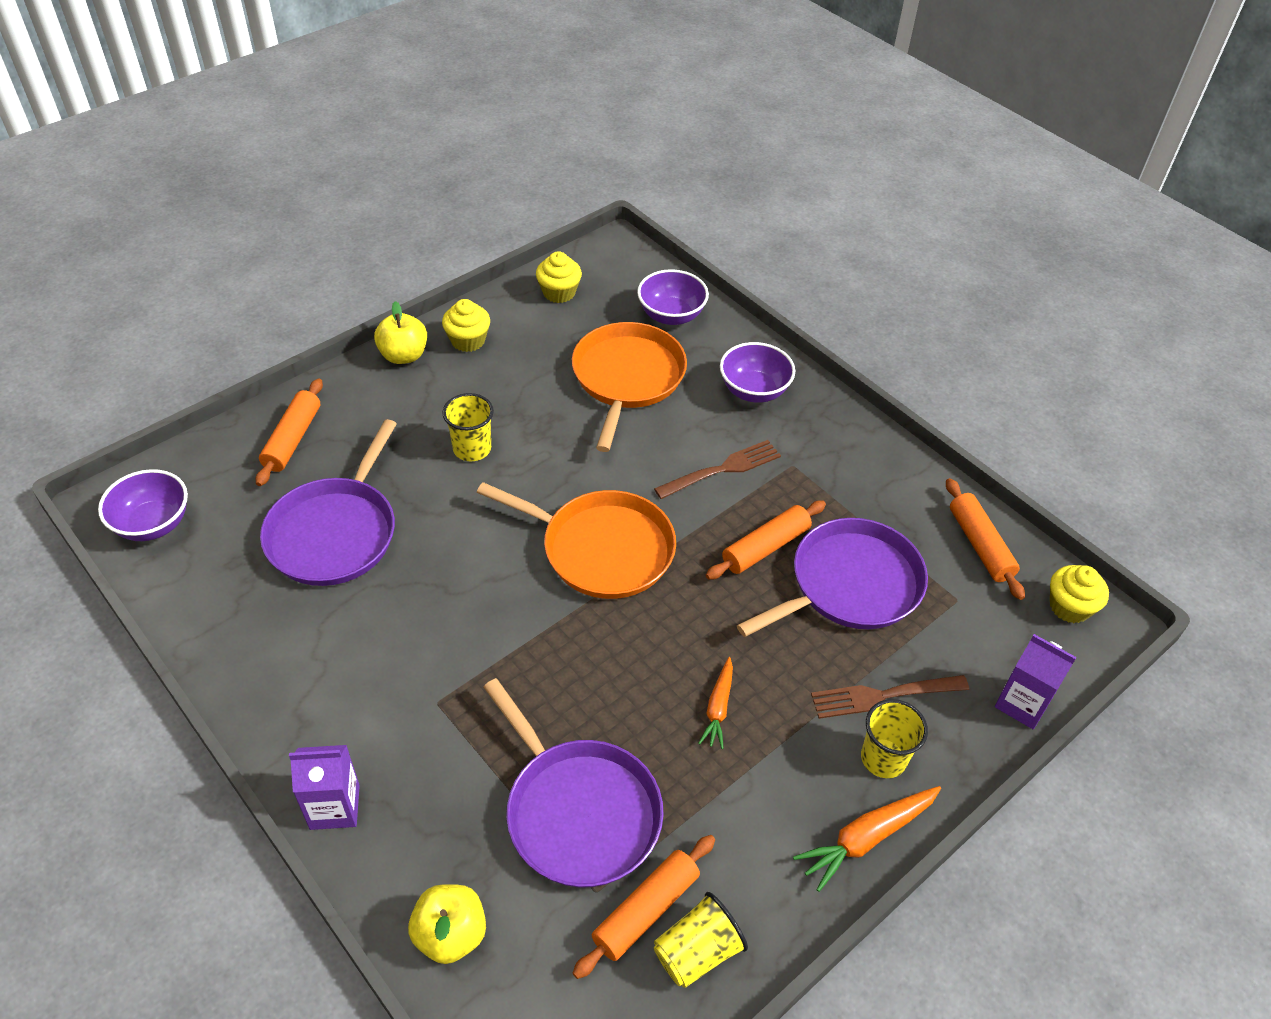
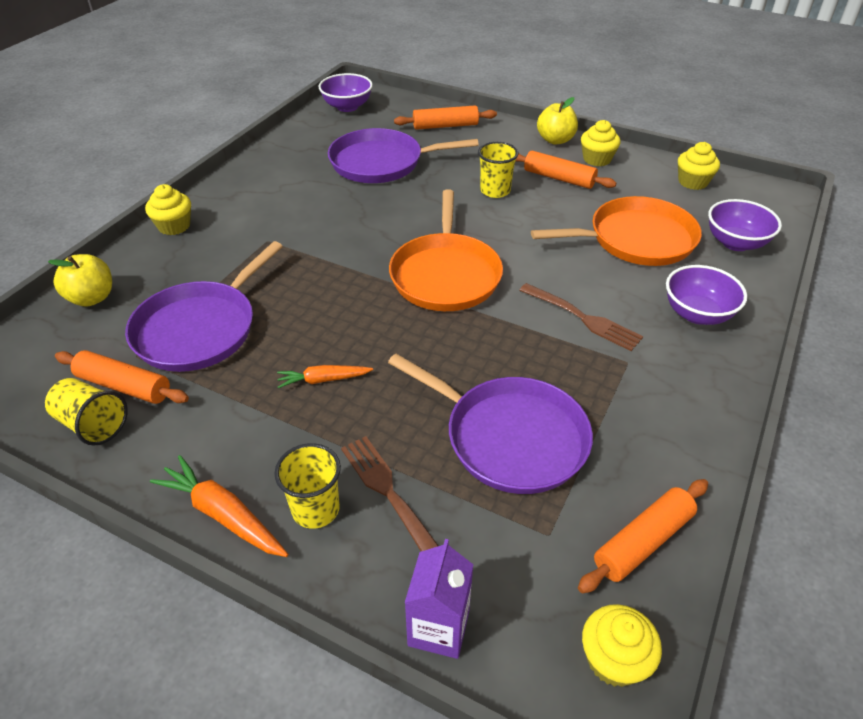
camera: 70 degrees right, 5 degrees down
purple carton [289,745,360,830] -> yellow cupcake [145,184,191,235]
orange rolling pin [706,500,826,580] -> orange rolling pin moved to [515,150,616,189]

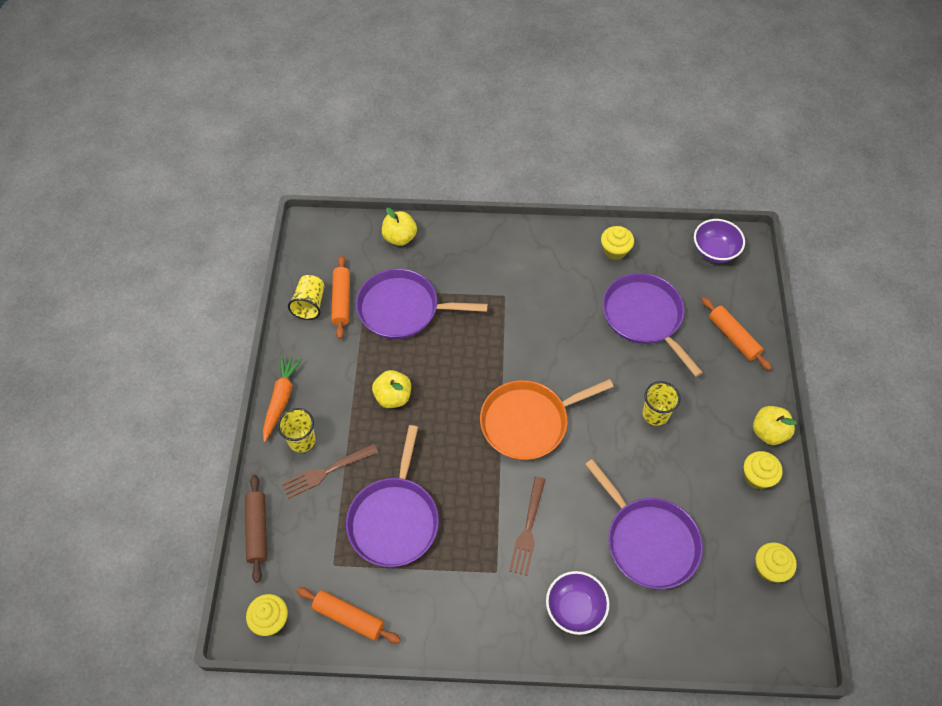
camera: 65 degrees right, 15 degrees up
yellow cupcake [145,184,191,235] -> yellow cupcake moved to [601,226,634,260]
orange carrot [277,365,373,388] -> yellow apple [372,370,411,408]
brown fork [341,436,438,551] -> brown fork turned 150 degrees counterclockwise [282,444,378,499]
purple carton [405,539,473,659] -> brown rolling pin [245,475,267,583]
orange rolling pin [515,150,616,189] -> none
orange pan [531,196,702,266] -> purple pan [585,459,703,589]
purple bowl [708,199,782,251] -> none

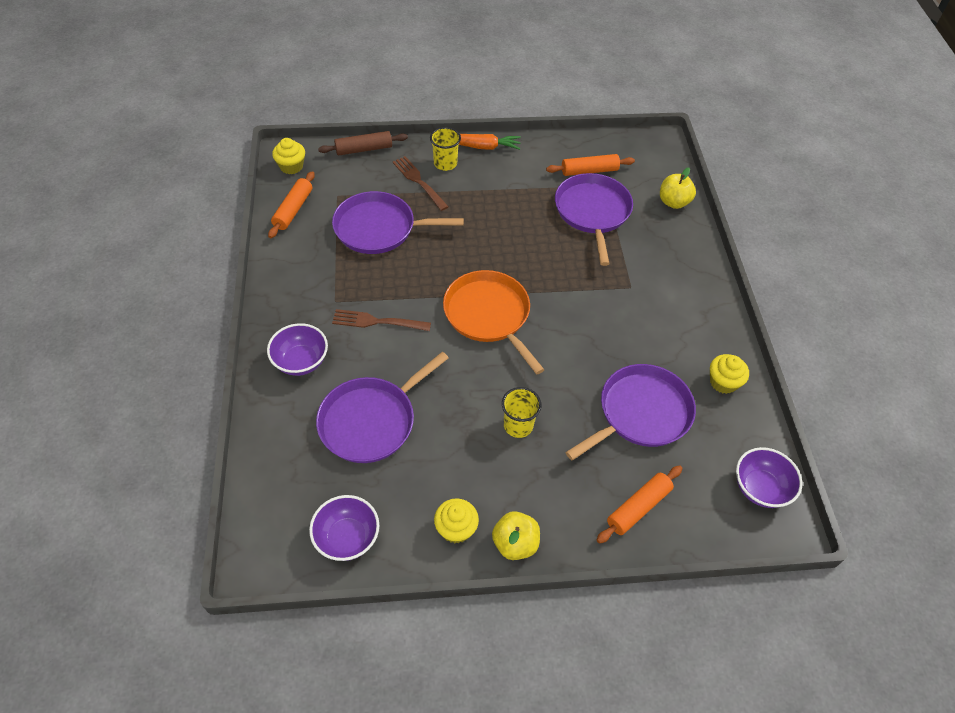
camera: 80 degrees right, 5 degrees down
yellow cup [288,275,325,320] -> none
yellow apple [372,370,411,408] -> none
yellow cupcake [756,542,797,582] -> purple bowl [309,495,379,561]

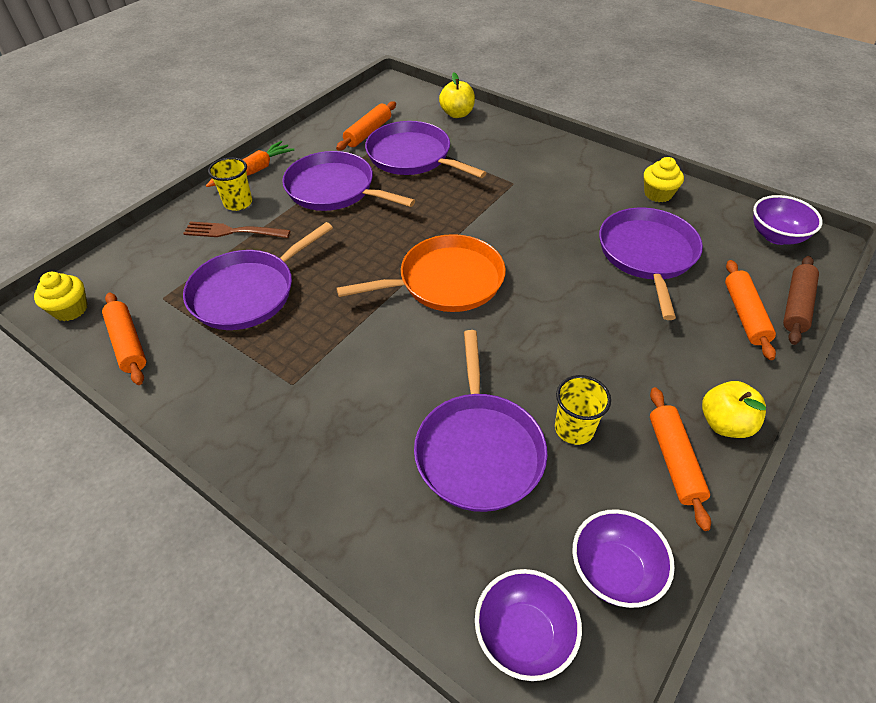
camera: 45 degrees left, 5 degrees down
purple bowl [267,323,328,376] -> purple bowl moved to [475,569,582,681]
brown rolling pin [318,131,408,156] -> brown rolling pin moved to [783,256,819,345]
brown fork [332,309,431,331] -> none
yellow cupcake [434,498,479,543] -> orange rolling pin [650,387,711,531]
orange pan [443,270,545,374] -> orange pan turned 150 degrees clockwise [336,234,506,312]
yellow cup [502,387,542,438] -> yellow cup moved to [555,375,611,445]
none -> purple pan [282,151,415,211]

